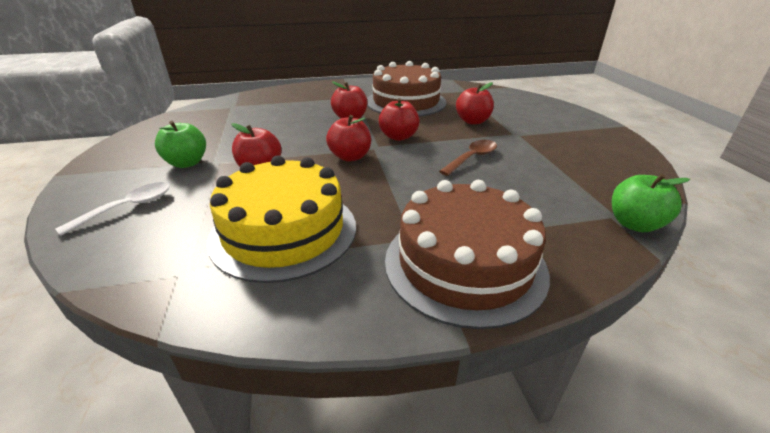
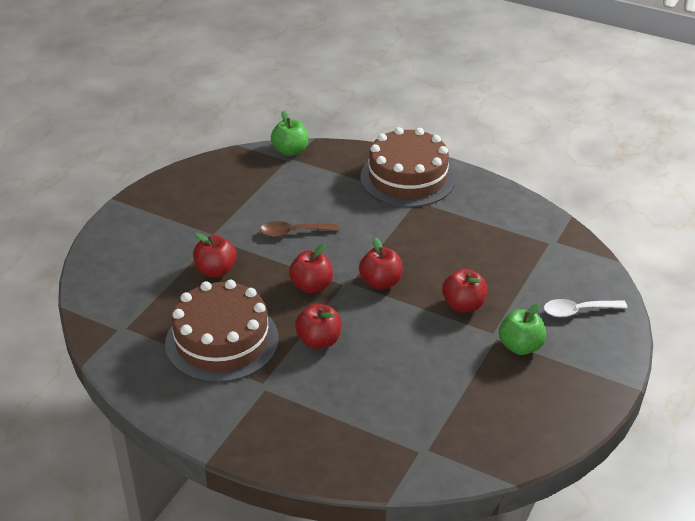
camera: 140 degrees left, 5 degrees up
yellow cake [207,155,356,283] -> none

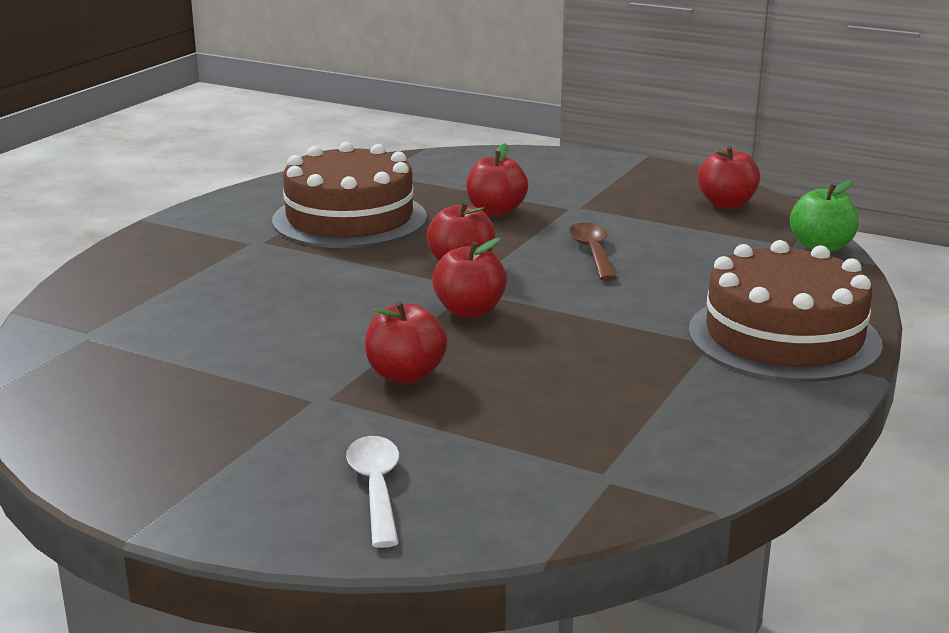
camera: 90 degrees right, 15 degrees down
red apple [295,304,342,349] -> red apple moved to [698,146,760,209]
green apple [499,303,546,355] -> none

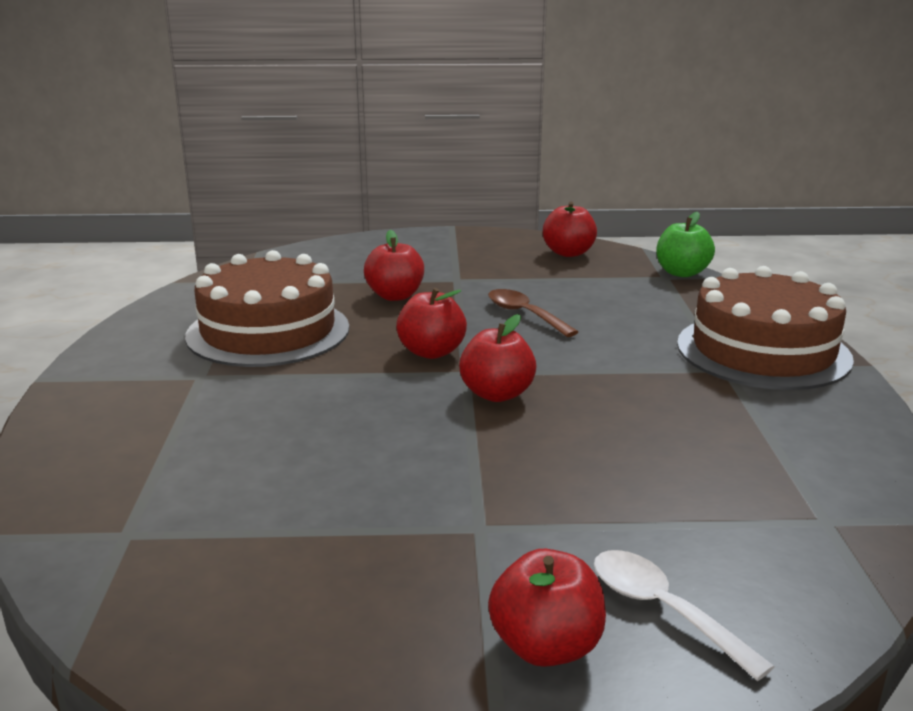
camera: 30 degrees left, 0 degrees up
red apple [365,301,447,383] -> red apple moved to [488,549,606,667]

